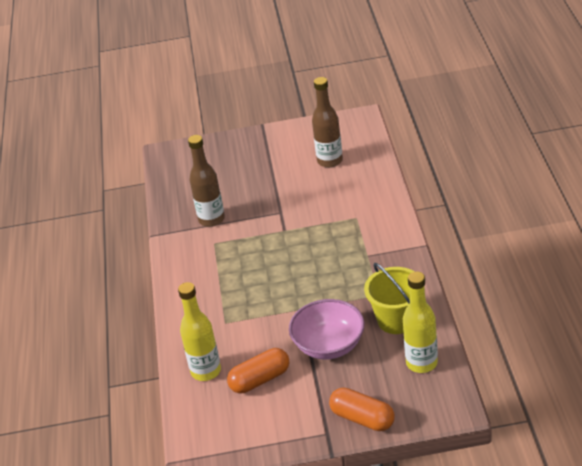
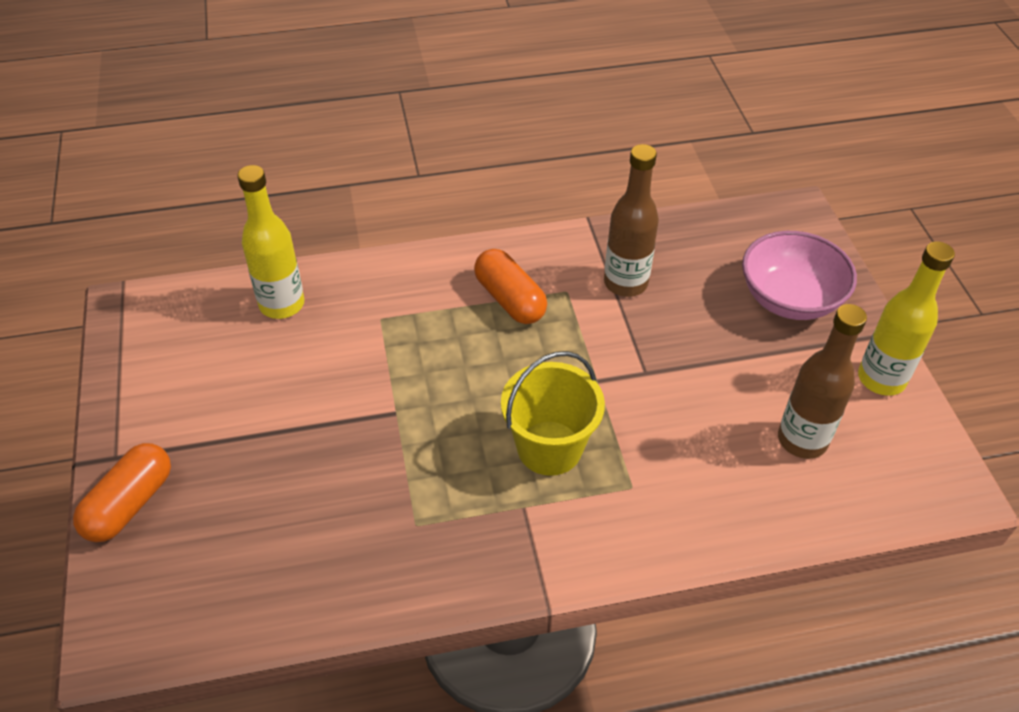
camera: 80 degrees right, 10 degrees up
orange capsule [227,348,289,393] -> orange capsule moved to [474,249,547,324]
pink bowl [289,299,365,359] -> pink bowl moved to [742,231,857,320]
yellow bucket [364,263,425,334] -> yellow bucket moved to [501,351,605,476]
yellow bottle [403,272,438,373] -> yellow bottle moved to [858,241,955,396]

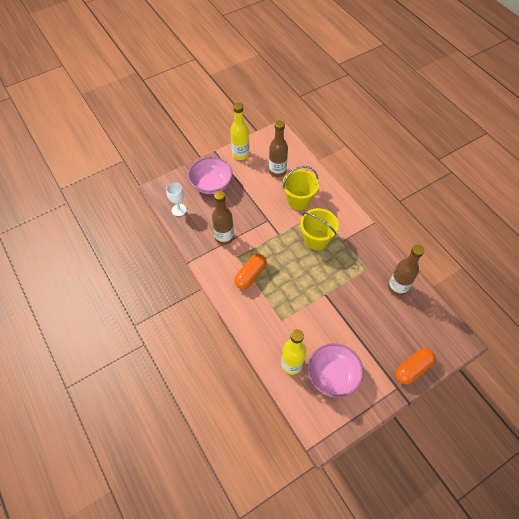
camera: 110 degrees left, 10 degrees up
orange capsule [73,443,171,542] -> orange capsule turned 45 degrees counterclockwise [396,348,436,385]
none -> white goblet [166,183,187,216]
none -> yellow bucket [282,166,319,210]
none -> pink bowl [308,343,364,398]
none -> brown bottle [388,245,424,296]

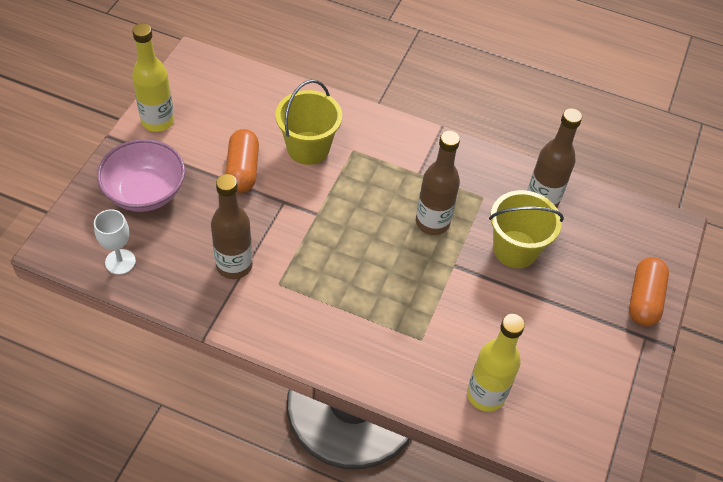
camera: 40 degrees left, 5 degrees down
orange capsule [234,254,267,290] -> orange capsule moved to [226,129,259,193]
brown bottle [269,120,288,177] -> brown bottle moved to [416,131,460,235]
yellow bucket [300,208,339,250] -> yellow bucket moved to [489,190,564,268]
pink bowl [308,343,364,398] -> none

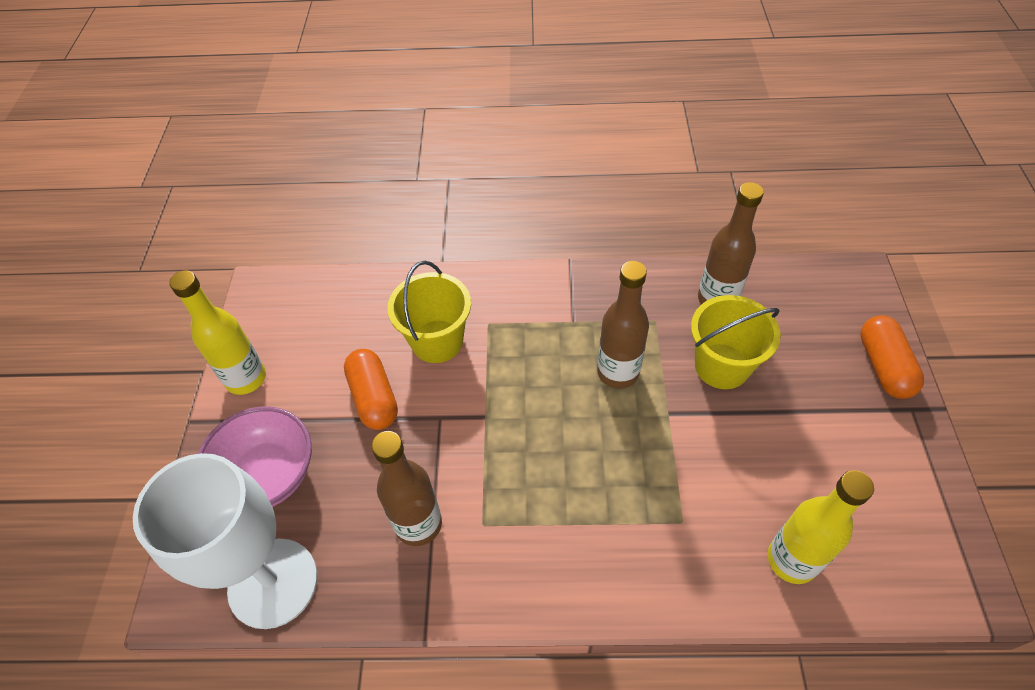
camera: 15 degrees left, 0 degrees up
white goblet [94,209,136,275] -> white goblet [133,453,317,629], size x2.19

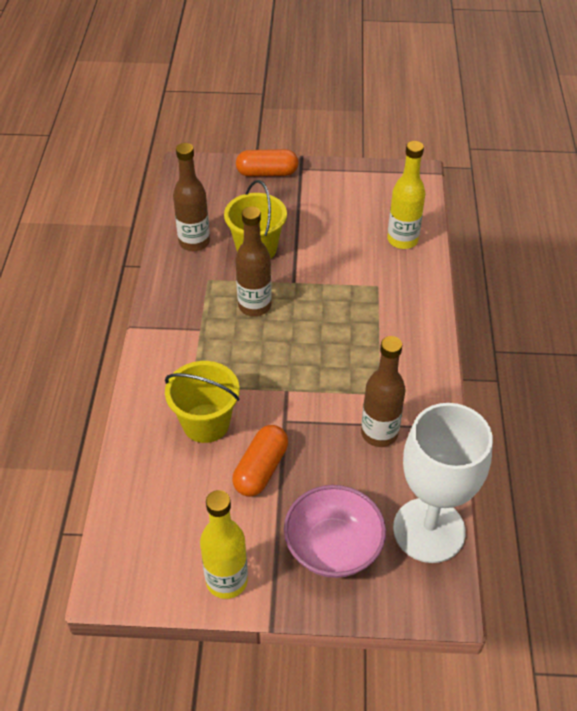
camera: 90 degrees left, 5 degrees down
orange capsule [344,349,398,430] -> orange capsule turned 45 degrees counterclockwise [232,425,288,497]

